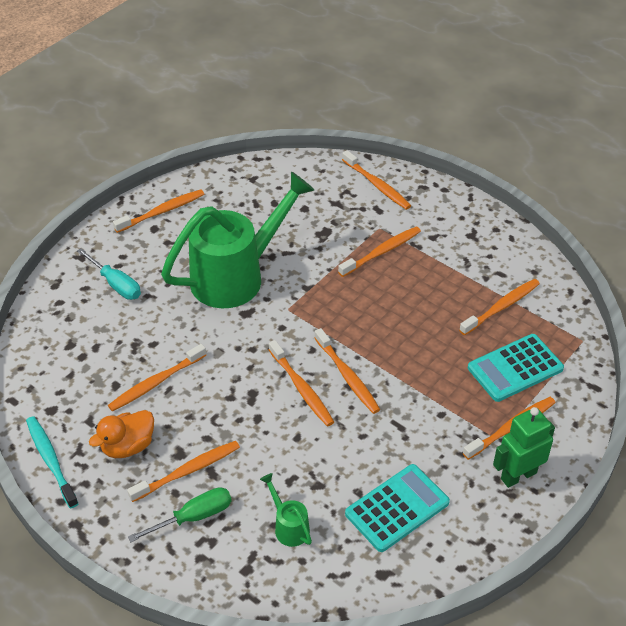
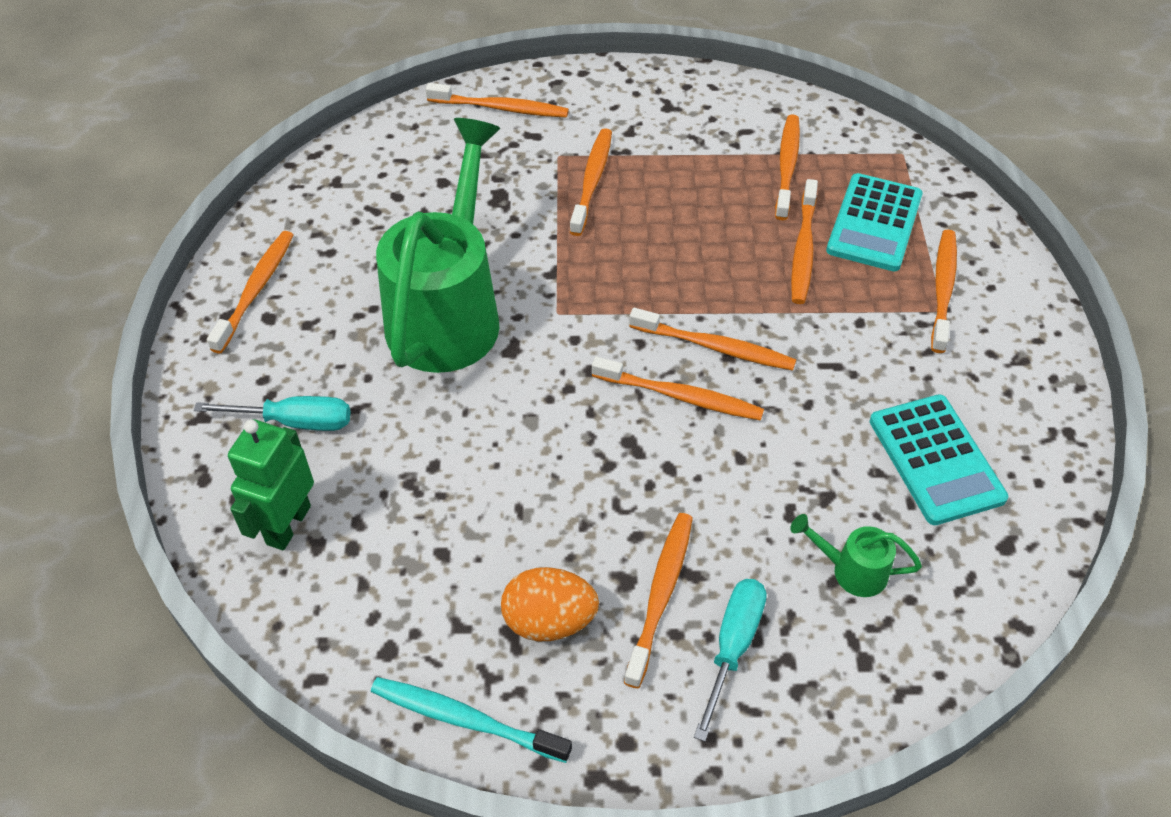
camera: 40 degrees left, 5 degrees up
orange duck [89,410,154,458] -> orange egg [501,567,599,641]
orange toothbrush [108,344,206,412] -> orange toothbrush moved to [791,179,818,304]
green screwdriver [128,487,232,542] -> turquoise screwdriver [694,579,767,742]
turquoise calculator [345,464,450,552] -> turquoise calculator turned 150 degrees clockwise [870,394,1008,525]
green robot [493,407,555,488] -> green robot moved to [228,419,314,550]

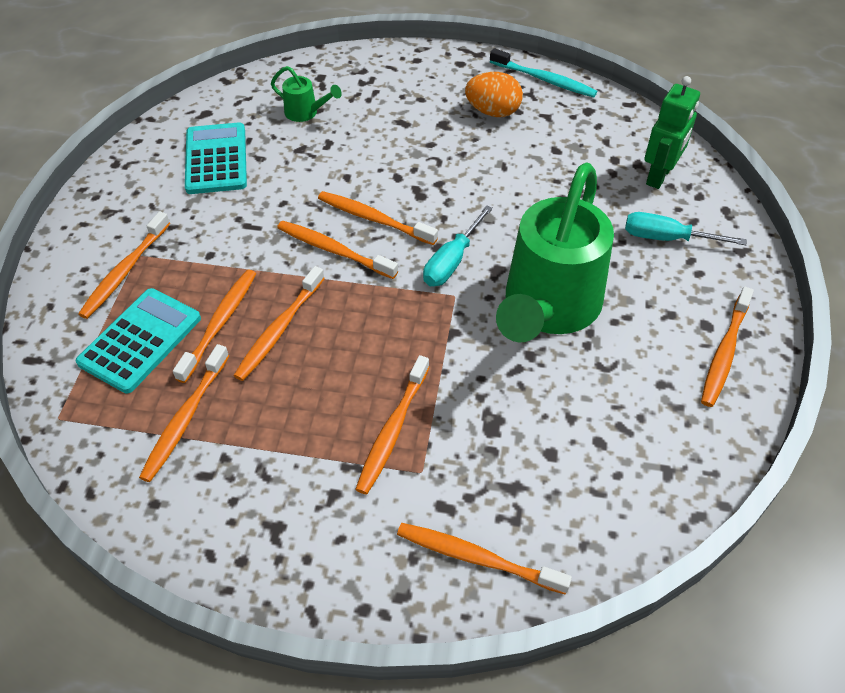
camera: 170 degrees left, 0 degrees up
orange toothbrush [624,513,693,688] -> orange toothbrush moved to [233,266,325,381]
turquoise screwdriver [694,579,767,742] -> turquoise screwdriver moved to [423,205,493,286]

